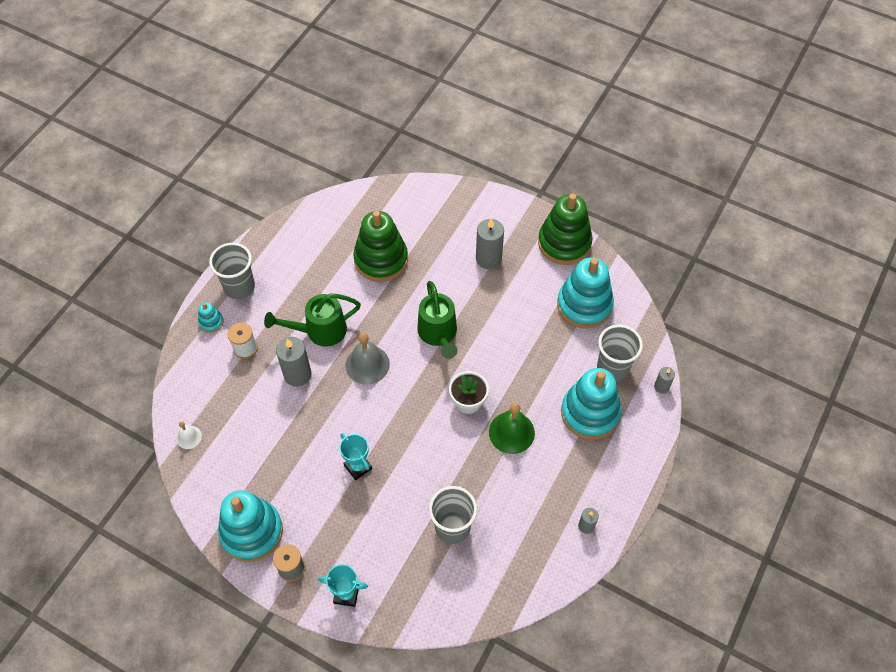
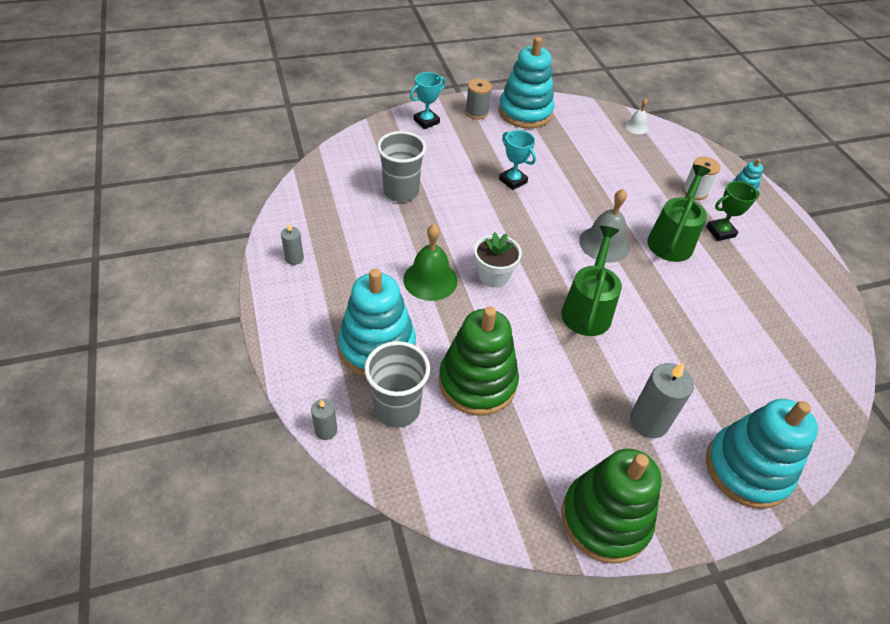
camera: 130 degrees right, 10 degrees down
grey cup [209,243,255,299] -> none
grey candle [276,337,311,387] -> none
turquoise trophy [340,433,372,480] -> turquoise trophy turned 45 degrees clockwise [499,130,536,190]
green stacking toy [353,211,408,282] -> green stacking toy moved to [439,306,519,416]
green watering can [417,281,457,359] -> green watering can turned 75 degrees clockwise [561,226,622,336]
turquoise stacking toy [557,257,614,329] -> turquoise stacking toy moved to [706,399,818,509]
none -> green trophy [706,181,760,241]

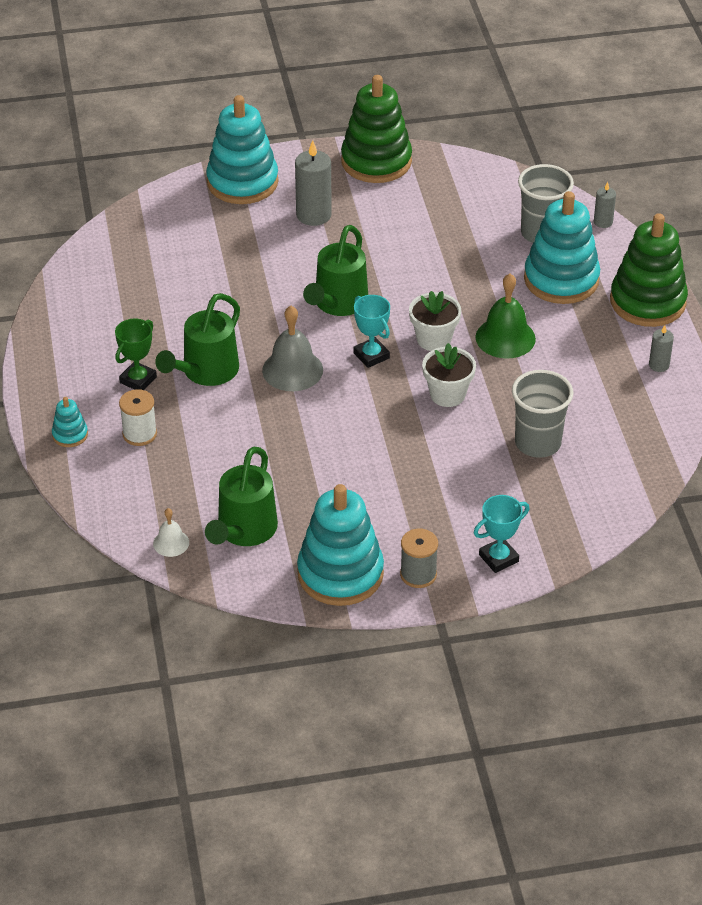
camera: 170 degrees left, 5 degrees down
green stacking toy [439,306,519,416] -> green stacking toy moved to [610,213,688,327]
turquoise trophy [499,130,536,190] -> turquoise trophy moved to [353,295,390,368]
green trophy [706,181,760,241] -> green trophy turned 45 degrees counterclockwise [115,319,157,390]
none -> green watering can [205,447,278,546]
none -> white flower pot [422,343,476,407]

